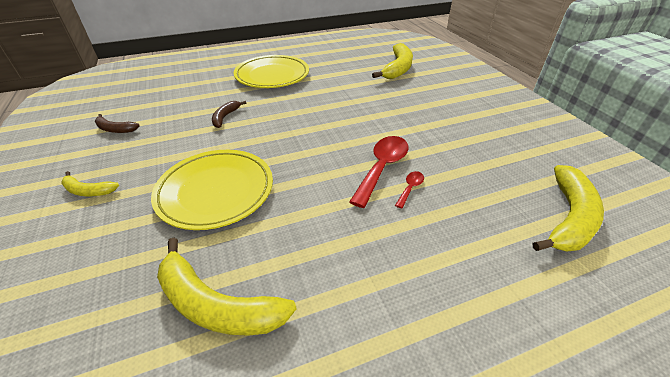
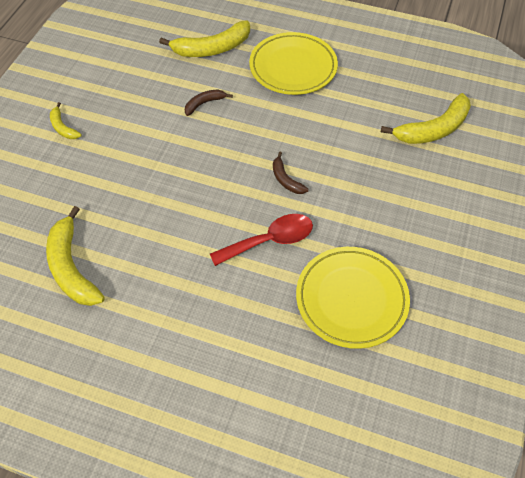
camera: 40 degrees right, 15 degrees up
brown banana [95,114,140,133] -> brown banana moved to [273,152,309,194]
yellow plate [151,150,273,230] -> yellow plate moved to [296,247,410,349]
red spoon [395,171,424,209] -> none
yellow banana [533,165,604,252] -> yellow banana moved to [159,20,250,57]

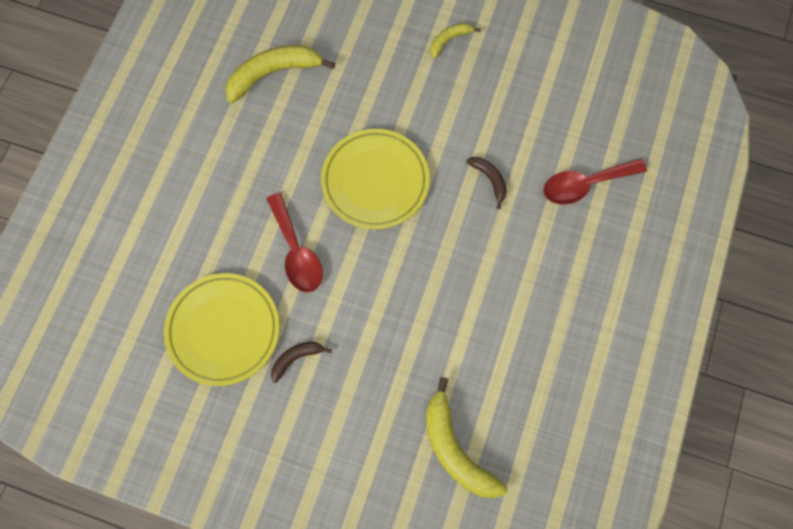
camera: 90 degrees right, 15 degrees up
yellow banana [159,20,250,57] -> red spoon [543,158,647,204]
yellow plate [249,32,338,95] -> yellow plate moved to [321,129,430,230]
brown banana [273,152,309,194] -> brown banana moved to [271,342,332,383]

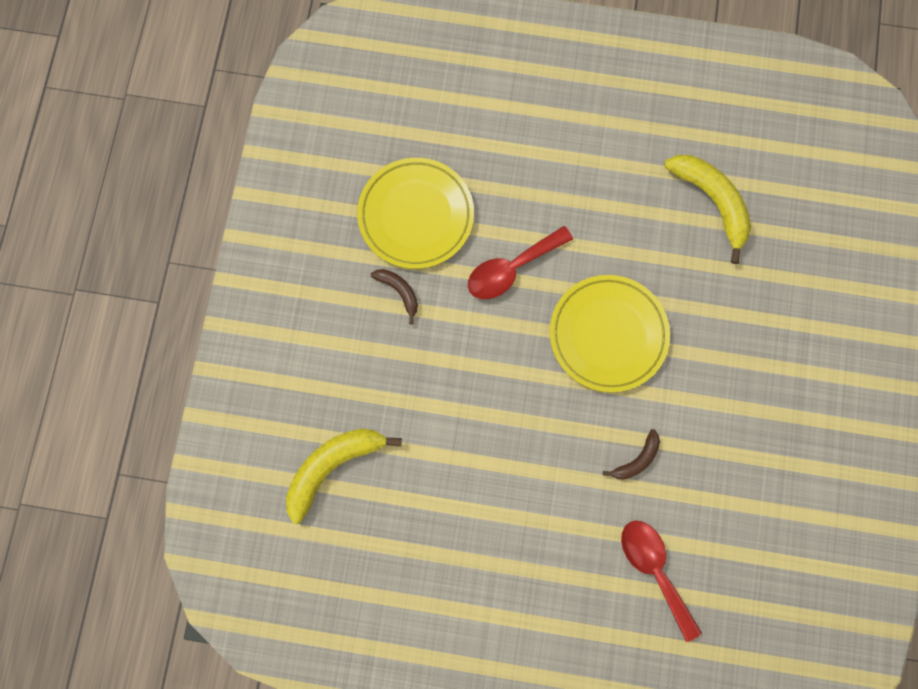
camera: 80 degrees right, 5 degrees up
yellow banana [431,23,481,59] -> none

